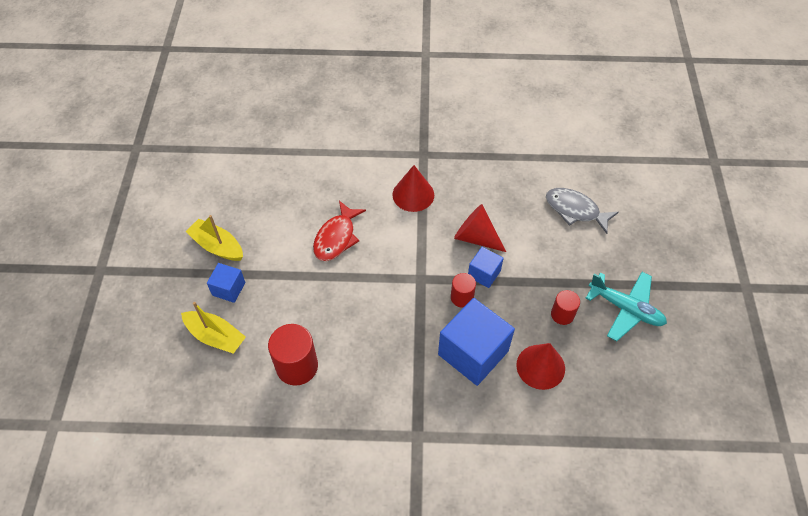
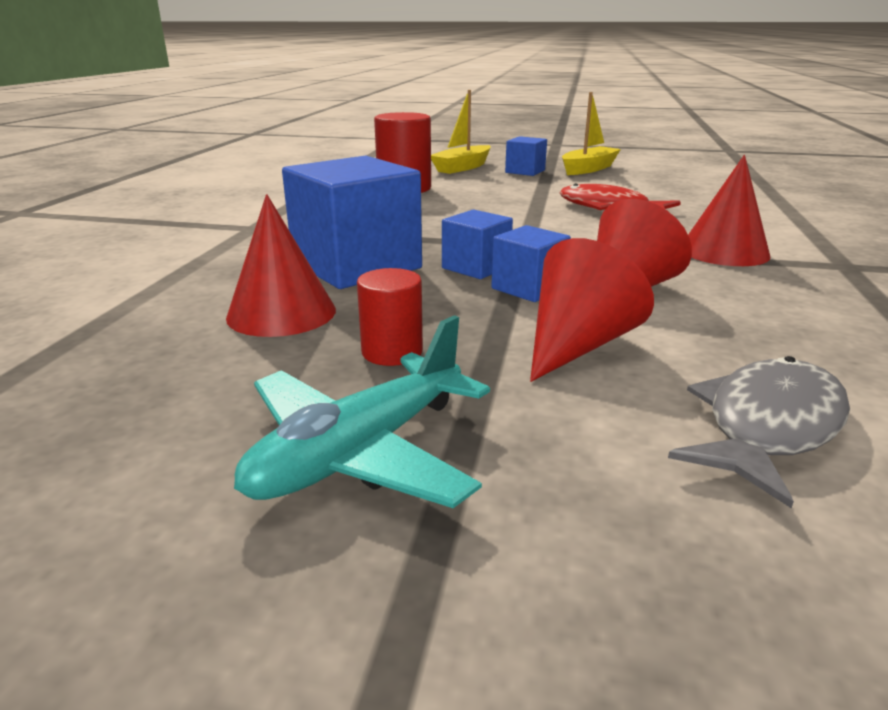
camera: 100 degrees right, 30 degrees down
red cylinder [451,273,476,308] -> blue cube [442,209,513,279]
none -> red cone [530,238,654,382]

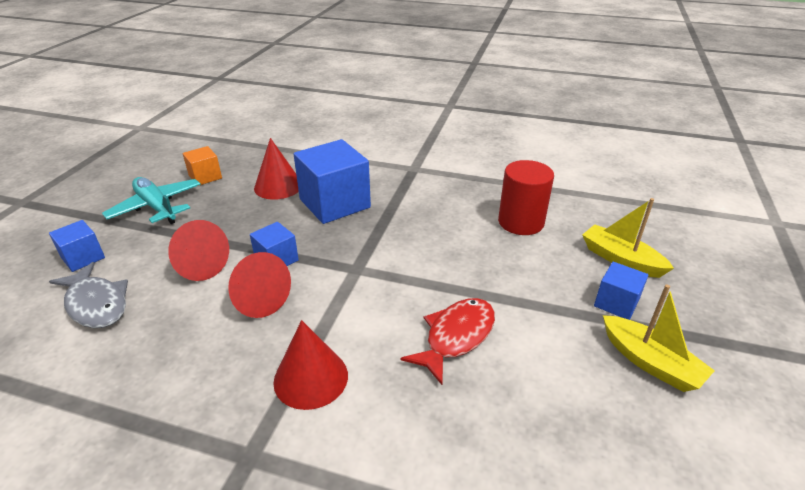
camera: 95 degrees right, 10 degrees up
red cylinder [357,268,423,366] -> none
blue cube [442,209,513,279] -> blue cube moved to [49,220,105,272]
none -> orange cube [183,146,222,186]

